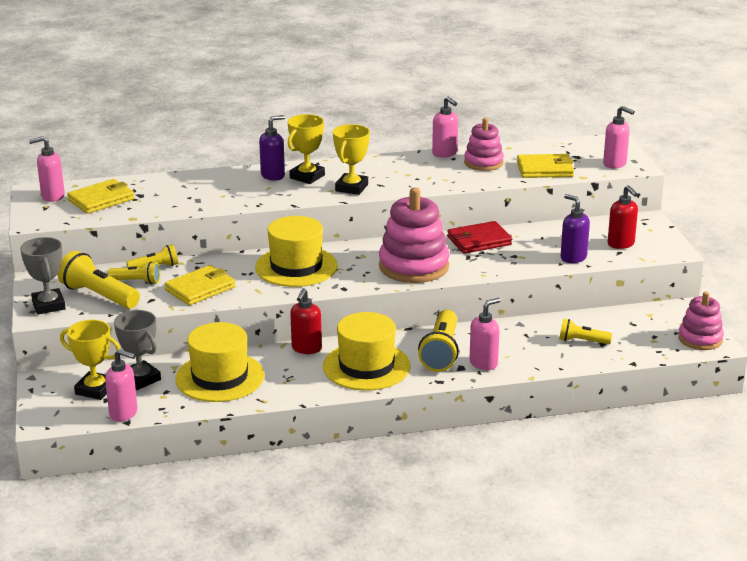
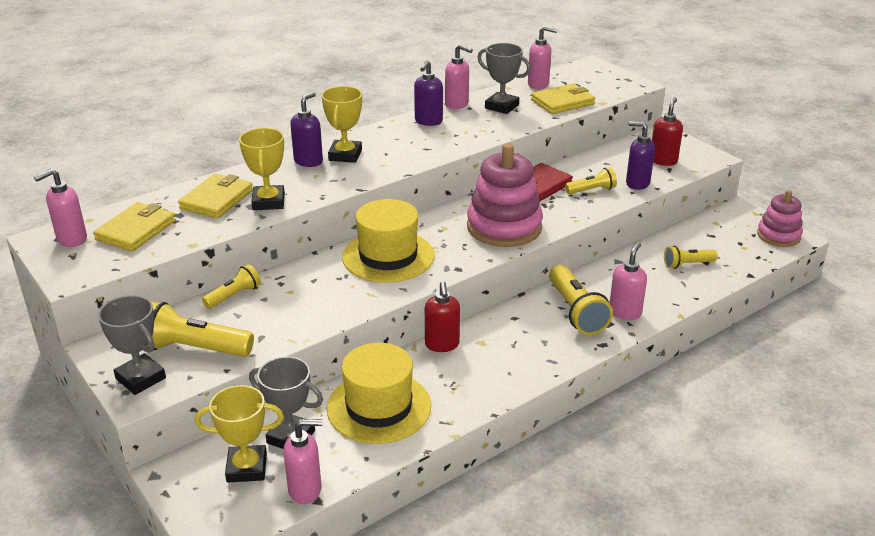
camera: 25 degrees left, 5 degrees up
yellow flashlight [108,262,160,284] -> yellow flashlight moved to [565,167,617,194]
yellow wallet [165,265,236,305] -> yellow wallet moved to [178,174,253,219]
yellow hat [323,312,411,391] -> none
yellow trophy [333,124,370,195] -> yellow trophy moved to [239,128,285,210]
pink stacking toy [464,118,504,171] -> grey trophy [477,43,531,114]
pink soap dispenser [603,106,635,168] -> pink soap dispenser moved to [528,26,557,89]
red soap dispenser [607,185,638,249] -> red soap dispenser turned 105 degrees counterclockwise [652,98,683,166]
none -> purple soap dispenser [414,60,443,126]

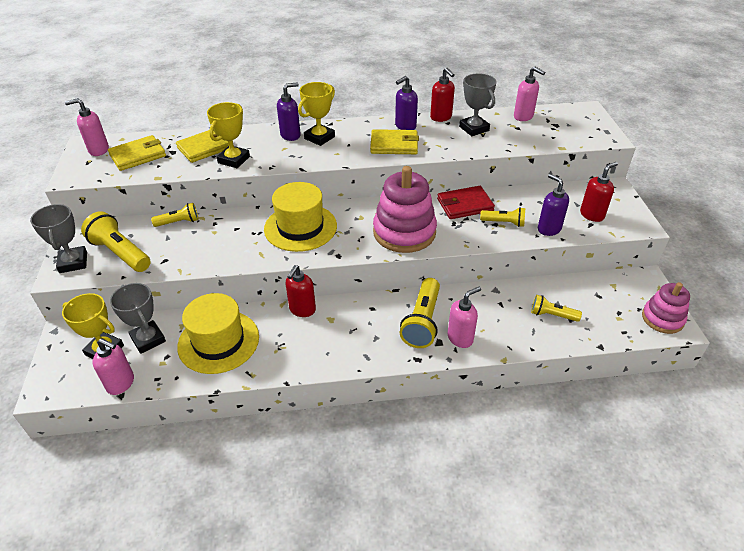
camera: 30 degrees right, 10 degrees up
pink soap dispenser [445,44,473,109] -> red soap dispenser [430,68,455,122]
yellow wallet [531,83,595,114] -> yellow wallet moved to [370,129,419,154]

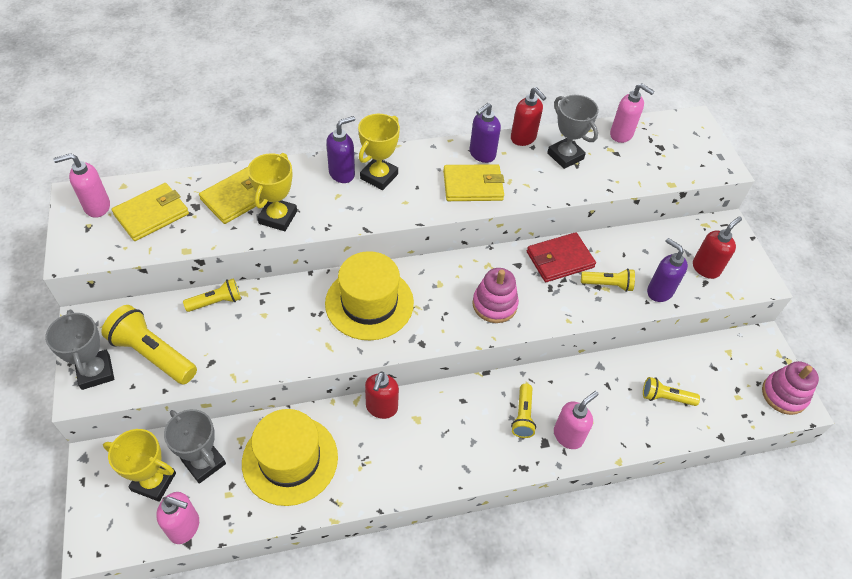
camera: 10 degrees left, 10 degrees up
pink stacking toy [373,166,437,253] -> pink stacking toy [472,268,519,323], size x0.60
yellow flashlight [400,278,440,348] -> yellow flashlight [511,384,536,438], size x0.58

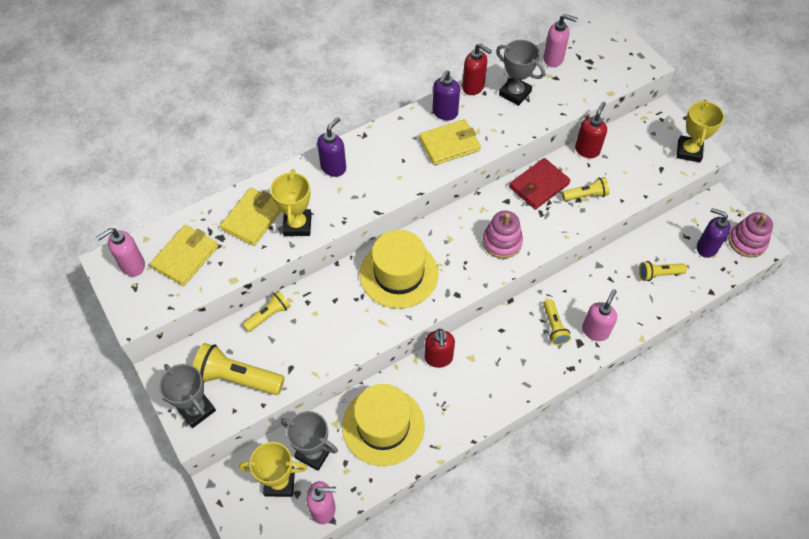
camera: 15 degrees left, 5 degrees up
yellow trophy [358,114,400,190] -> yellow trophy moved to [677,100,724,162]
purple soap dispenser [647,238,688,302] -> purple soap dispenser moved to [697,208,730,258]
red soap dispenser [693,216,742,279] -> red soap dispenser moved to [575,102,607,158]

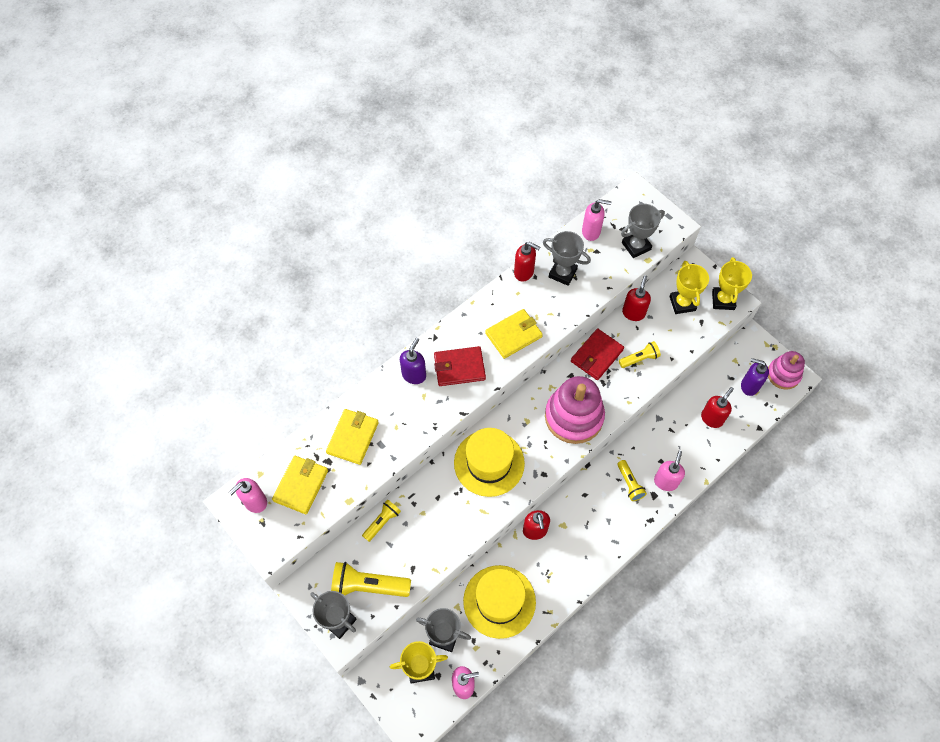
camera: 10 degrees left, 5 degrees up
yellow trophy [270,169,312,236] -> yellow trophy moved to [670,261,709,314]
purple soap dispenser [432,71,460,120] -> none
pink stacking toy [483,211,523,259] -> pink stacking toy [545,376,605,444], size x1.66
yellow flashlight [639,261,687,281] -> red soap dispenser [701,387,734,428]
none -> red wallet [434,346,486,386]
none -> grey trophy [621,204,665,258]

